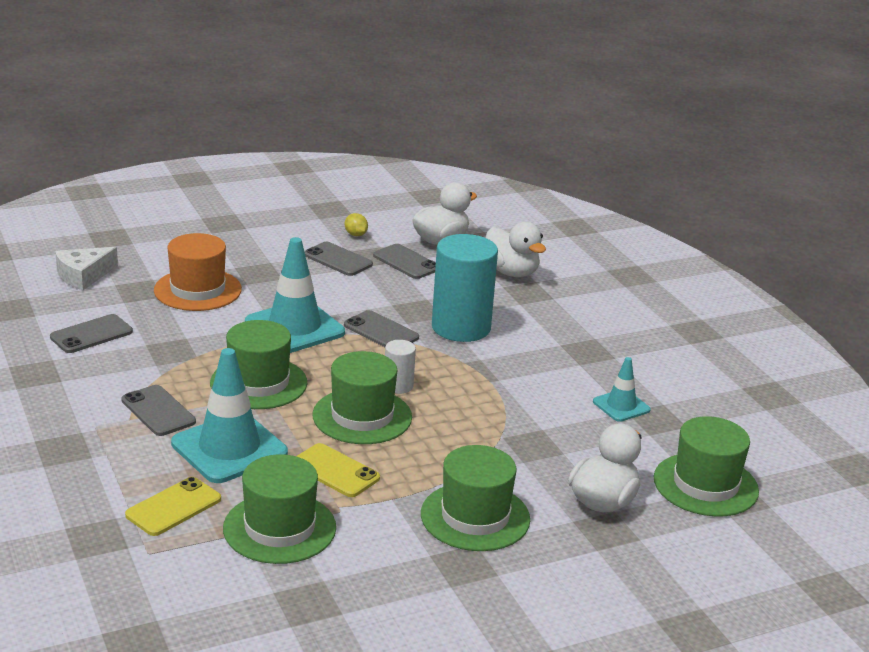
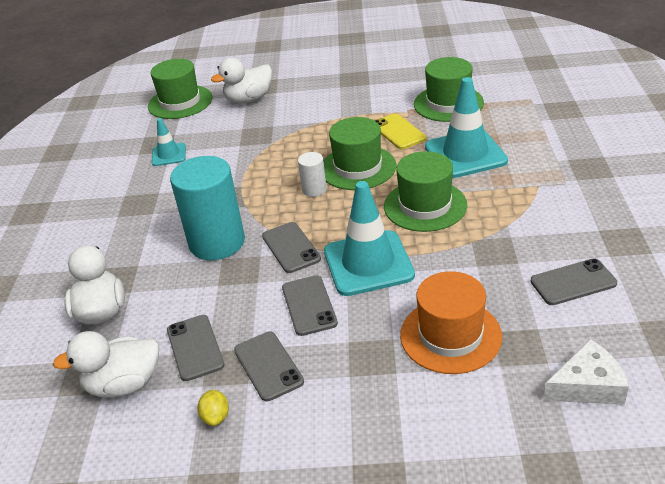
camera: 150 degrees left, 10 degrees up
grey phone [121,385,196,436] -> grey phone moved to [282,275,338,336]
yellow phone [125,477,221,536] -> none
green hat [421,445,530,551] -> none

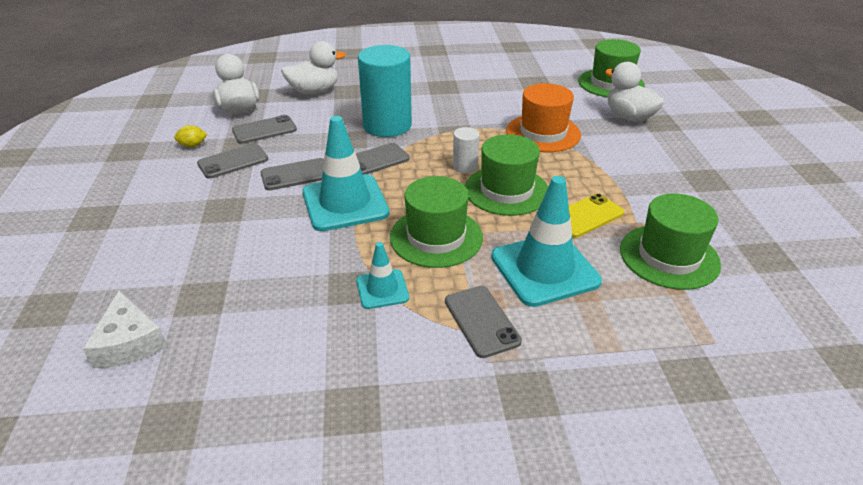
camera: 80 degrees right, 0 degrees up
turquoise traffic cone [152,118,186,166] -> turquoise traffic cone moved to [356,242,409,309]
orange hat [400,271,502,374] -> orange hat moved to [506,83,581,152]
grey phone [530,259,617,305] -> grey phone moved to [445,286,522,358]

